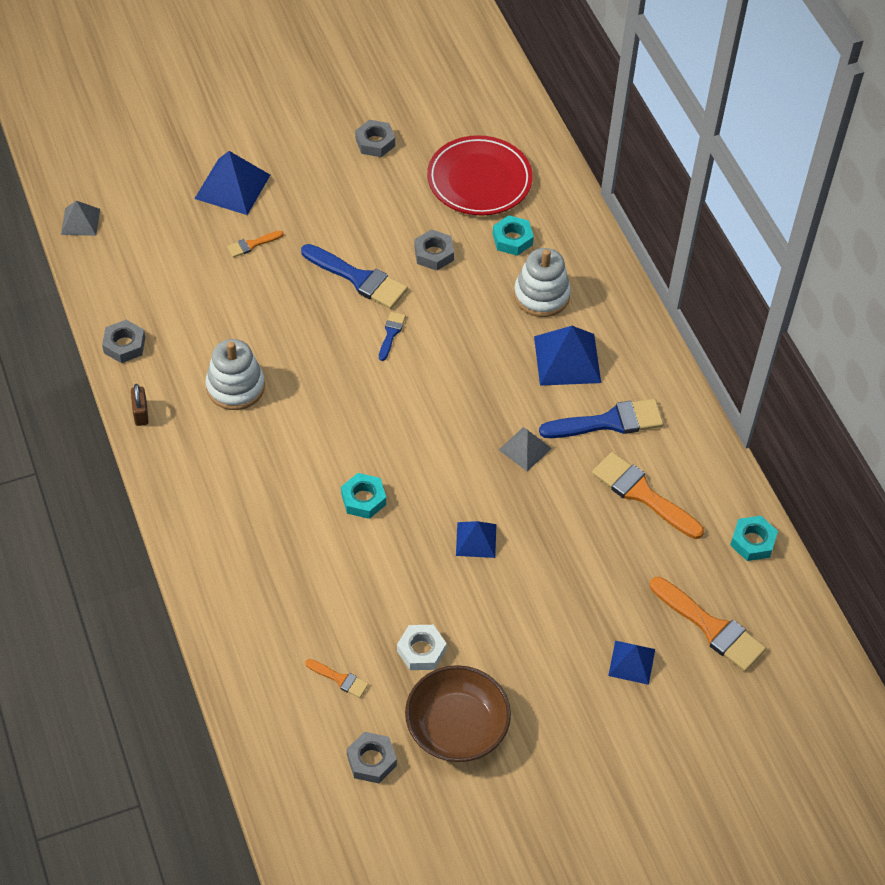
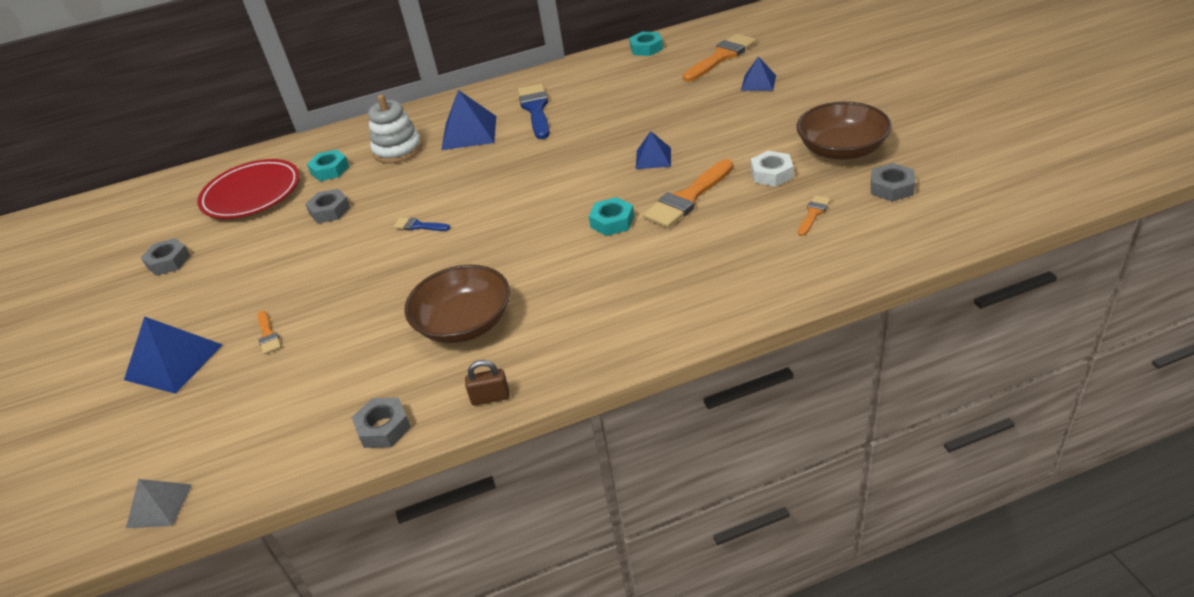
camera: 80 degrees left, 15 degrees down
white stacking toy [205,339,265,410] -> brown bowl [404,265,510,343]
blue brush [301,244,408,309] -> none
grey pyramid [499,427,552,471] -> none
orange brush [592,452,704,539] -> orange brush moved to [643,159,733,228]

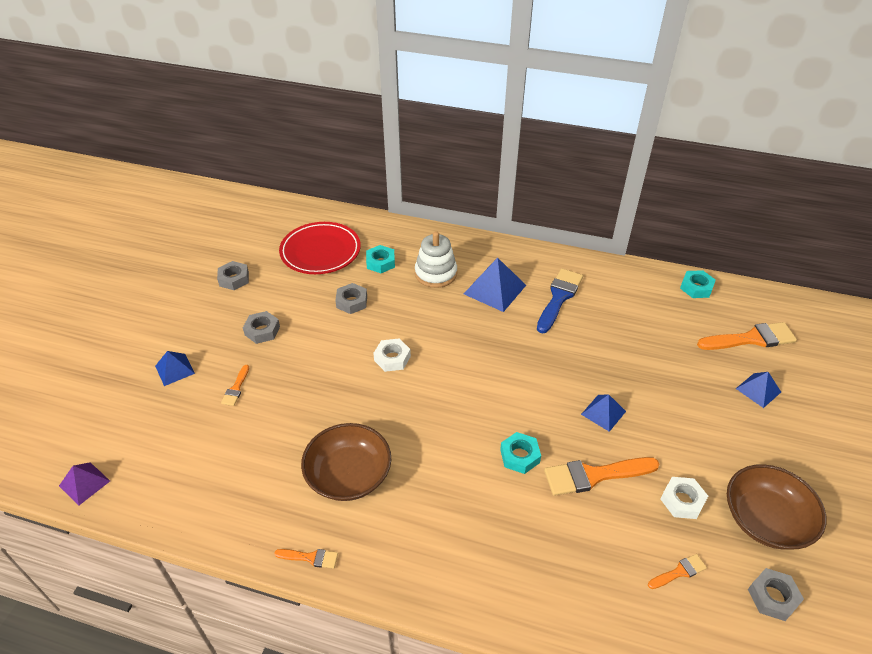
camera: 30 degrees right, 5 degrees up
blue pyramid [124,316,223,394] -> blue pyramid [155,351,195,386], size x0.60
grey pyramid [126,479,192,528] -> purple pyramid [59,462,110,506]
grey nut [352,397,411,448] -> grey nut moved to [243,311,280,344]
blue brush [393,217,450,231] -> white nut [373,338,411,372]
brown padlock [465,360,510,406] -> orange brush [274,549,338,569]

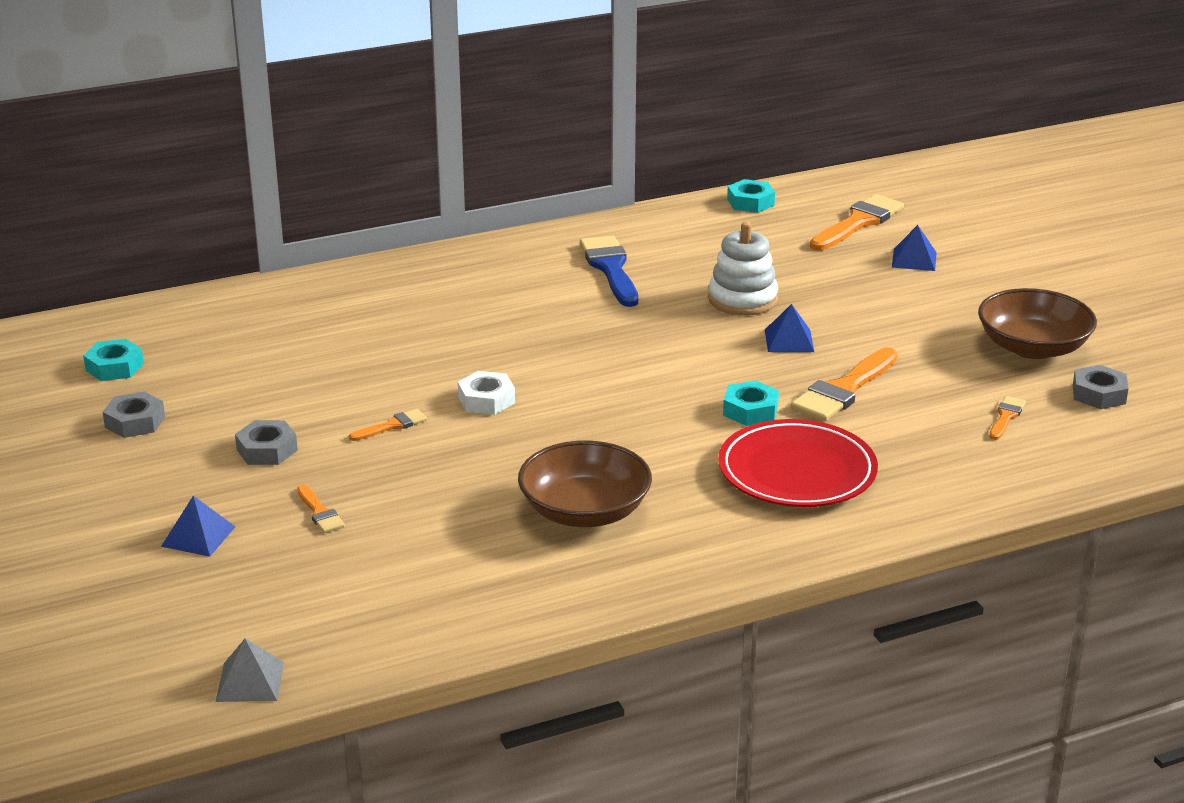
camera: 40 degrees left, 15 degrees down
purple pyramid [59,462,110,506] -> grey pyramid [216,638,284,702]
orange brush [274,549,338,569] -> orange brush moved to [349,409,427,441]
red plate [279,222,361,274] -> red plate moved to [718,419,878,507]
grey nut [335,283,367,314] -> none
turquoise nut [366,245,395,273] -> turquoise nut moved to [83,339,144,381]
white stacking toy [415,231,457,288] -> white stacking toy moved to [708,222,778,316]
blue pyramid [464,258,526,312] -> none
white nut [661,477,708,519] -> none

